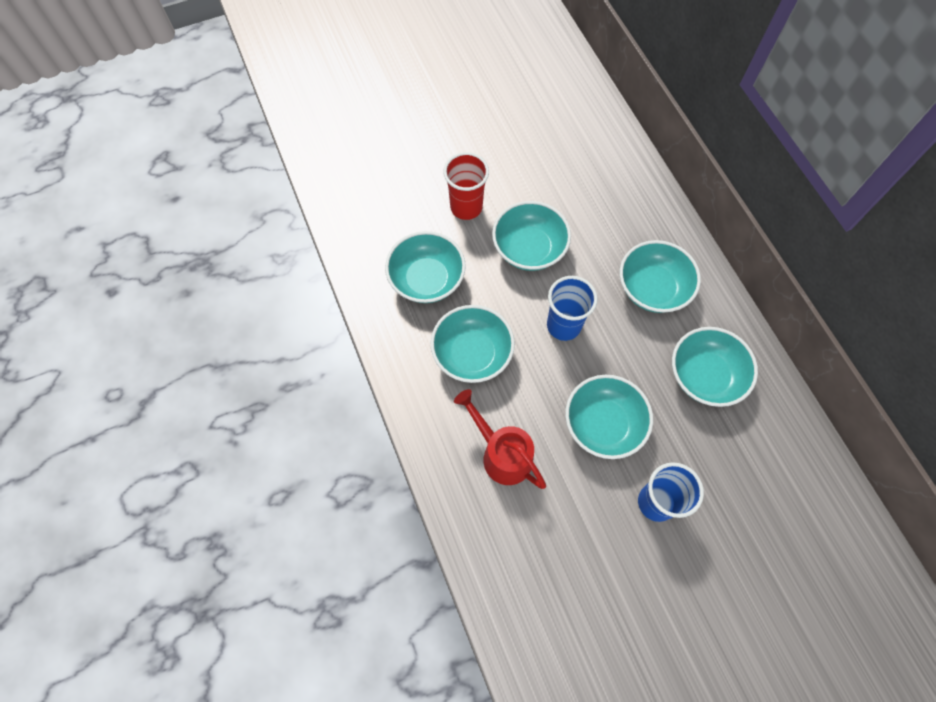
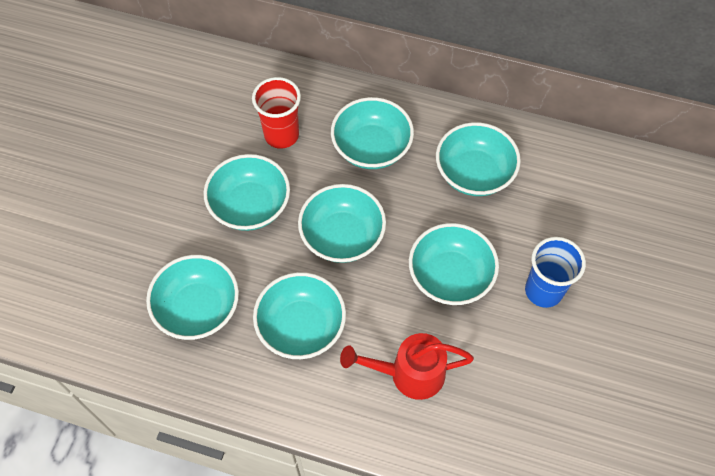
camera: 50 degrees left, 5 degrees down
red cup [443,152,489,220] -> red cup moved to [252,77,301,149]
blue cup [547,276,598,341] -> turquoise bowl [298,184,386,263]

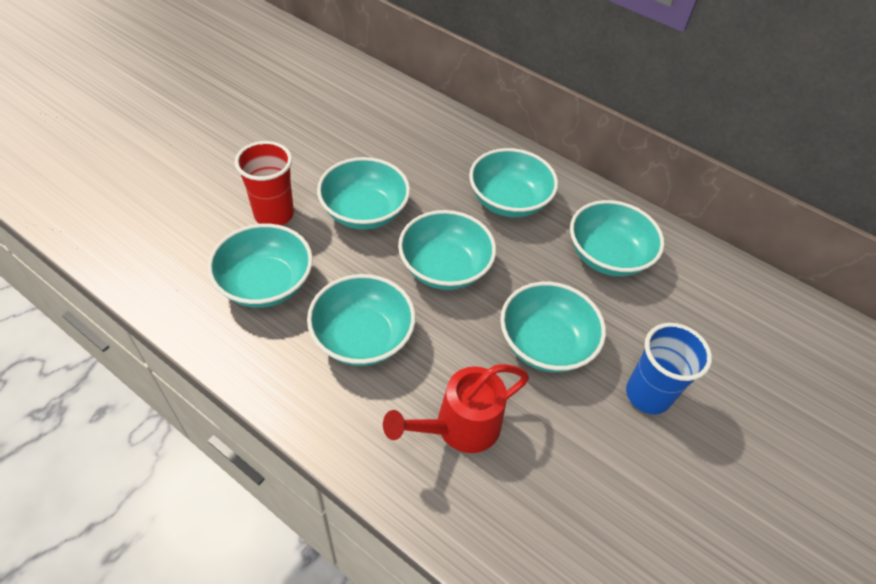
camera: 15 degrees right, 10 degrees down
red cup [252,77,301,149] -> red cup moved to [234,141,294,226]
red watering can [340,333,474,400] -> red watering can turned 45 degrees counterclockwise [383,364,529,453]

